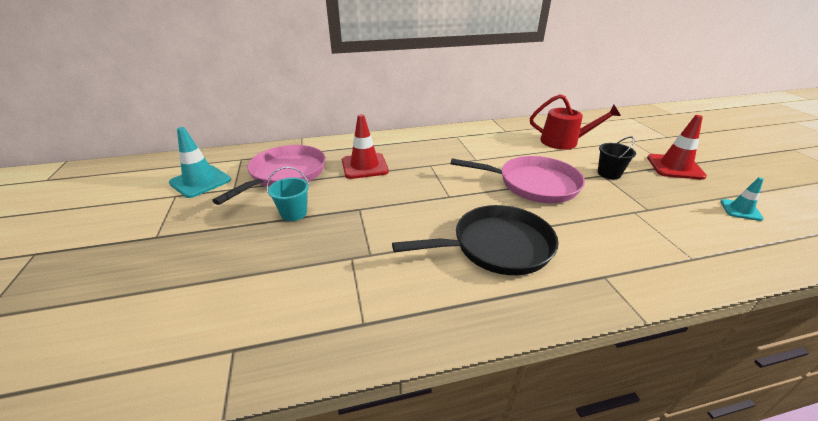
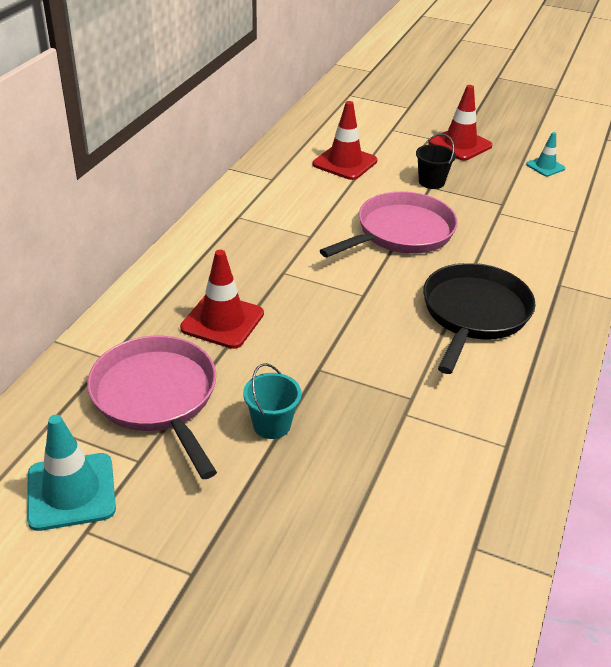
camera: 55 degrees left, 5 degrees up
red watering can [530,94,621,149] -> red traffic cone [313,101,378,180]

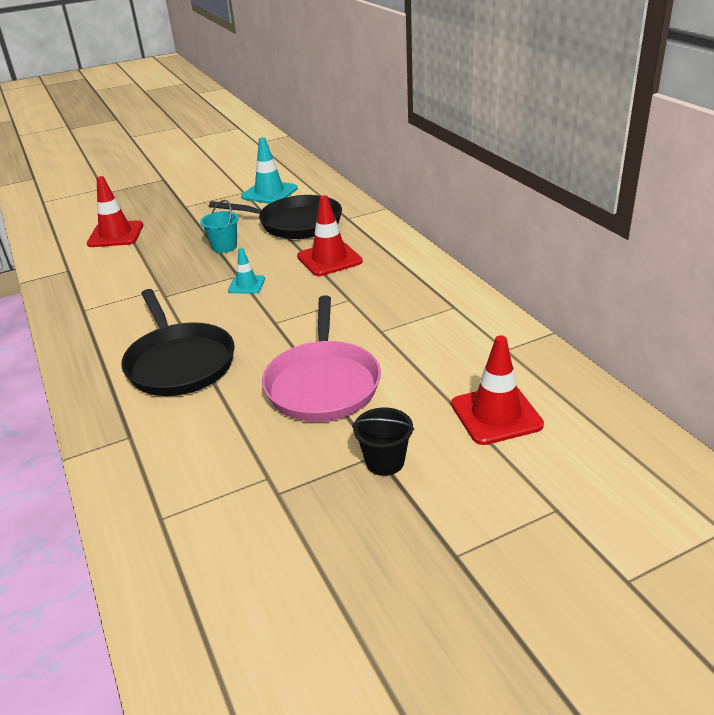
camera: 135 degrees right, 5 degrees down
pink pan [87,336,217,479] -> black pan [209,195,342,239]
red traffic cone [429,85,493,161] -> red traffic cone moved to [87,176,143,247]
turquoise traffic cone [526,132,565,176] -> turquoise traffic cone moved to [228,248,265,293]

